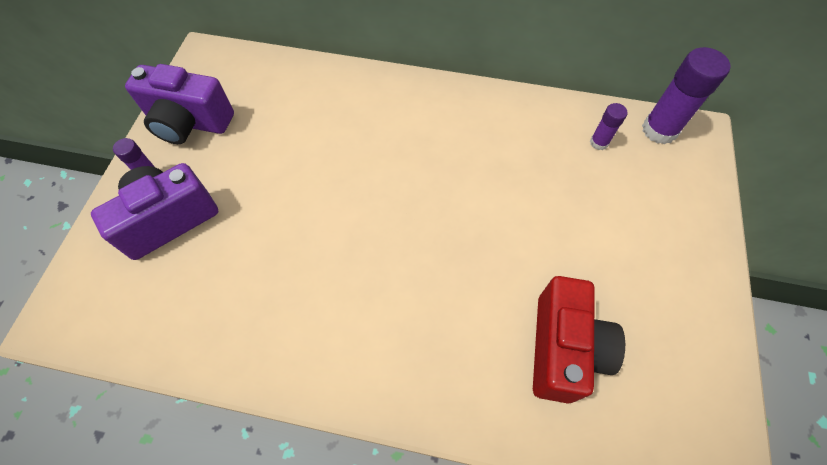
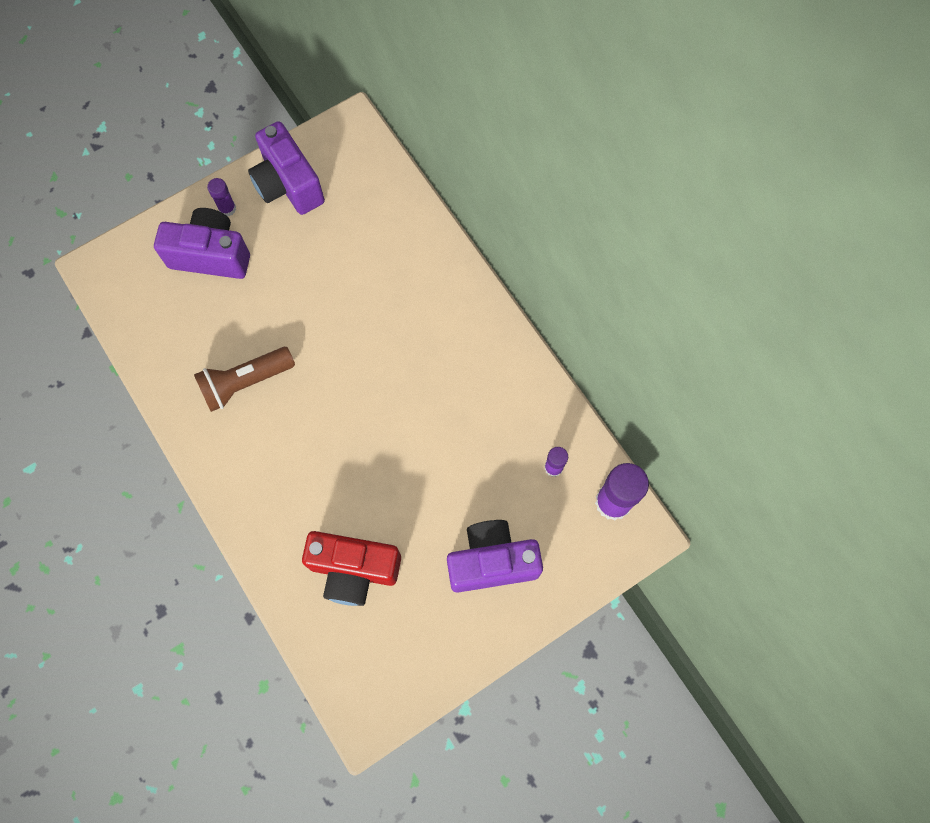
camera: 45 degrees right, 10 degrees up
red camera [533,276,625,404] -> red camera turned 45 degrees clockwise [302,531,401,606]
none -> brown flashlight [194,347,295,412]
none -> purple camera [447,520,543,593]

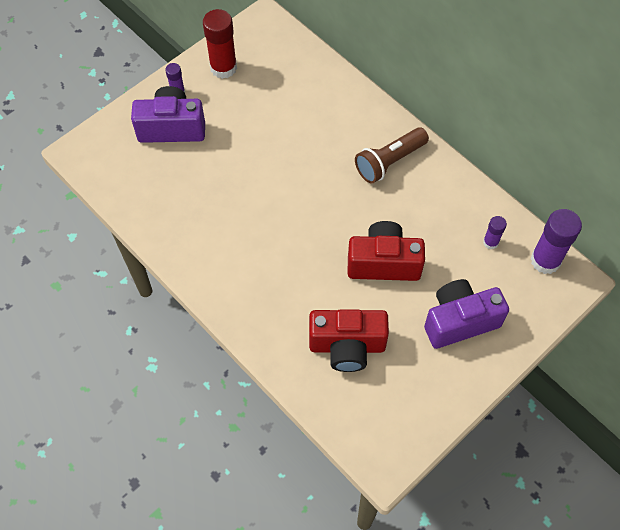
camera: 10 degrees left, 10 degrees down
brown flashlight [194,347,295,412] -> brown flashlight moved to [355,127,429,184]
purple camera [248,121,325,215] -> red glue stick [203,9,237,79]
none -> red camera [347,221,425,281]

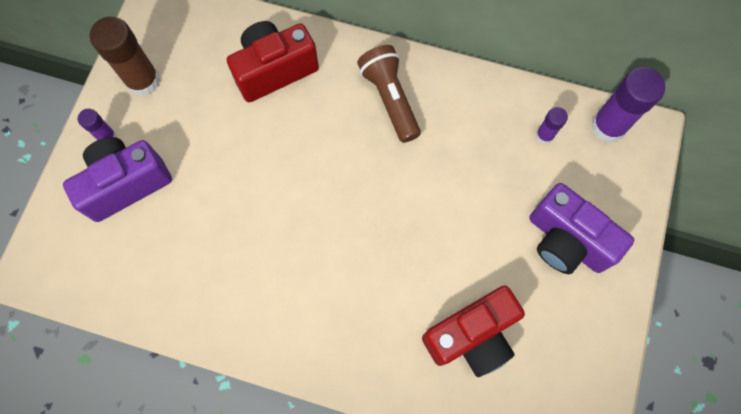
camera: 30 degrees left, 10 degrees up
red glue stick [203,9,237,79] -> brown glue stick [90,17,160,96]
red camera [347,221,425,281] -> red camera moved to [227,21,319,102]
brown flashlight [355,127,429,184] -> brown flashlight turned 135 degrees clockwise [357,45,421,143]
purple camera [424,279,509,349] -> purple camera turned 90 degrees counterclockwise [529,183,634,274]

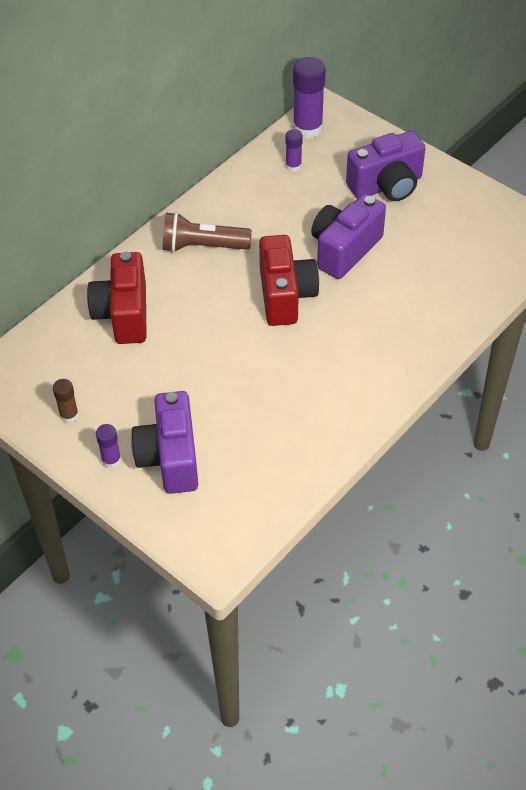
camera: 65 degrees left, 20 degrees down
brown glue stick [90,17,160,96] -> brown glue stick [53,379,79,423], size x0.52
red camera [422,285,525,377] -> red camera moved to [259,235,319,326]
none -> purple camera [311,194,386,279]

